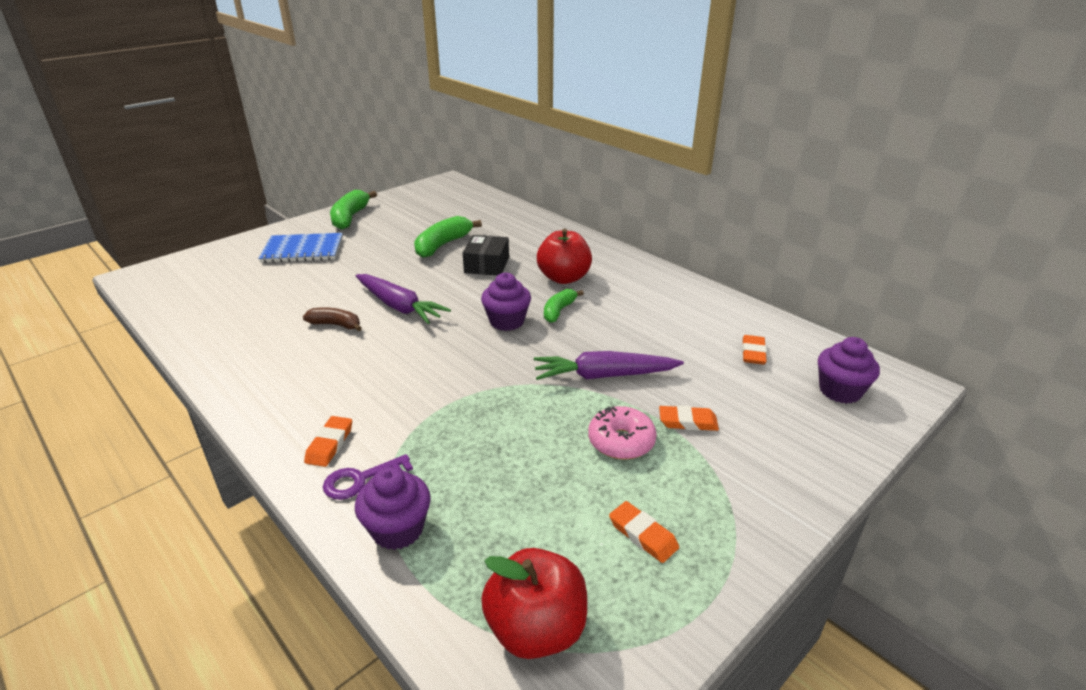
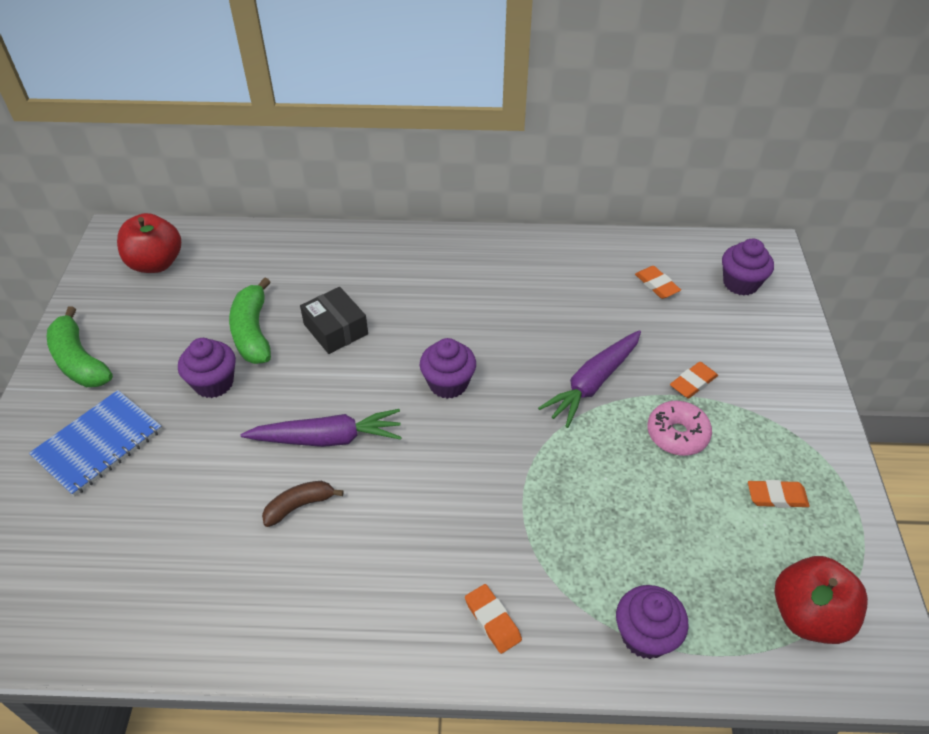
camera: 45 degrees left, 15 degrees up
purple key [323,454,413,500] -> none
red apple [537,229,592,284] -> red apple moved to [117,213,181,273]
green banana [544,289,584,323] -> none
none -> purple cupcake [178,338,236,398]

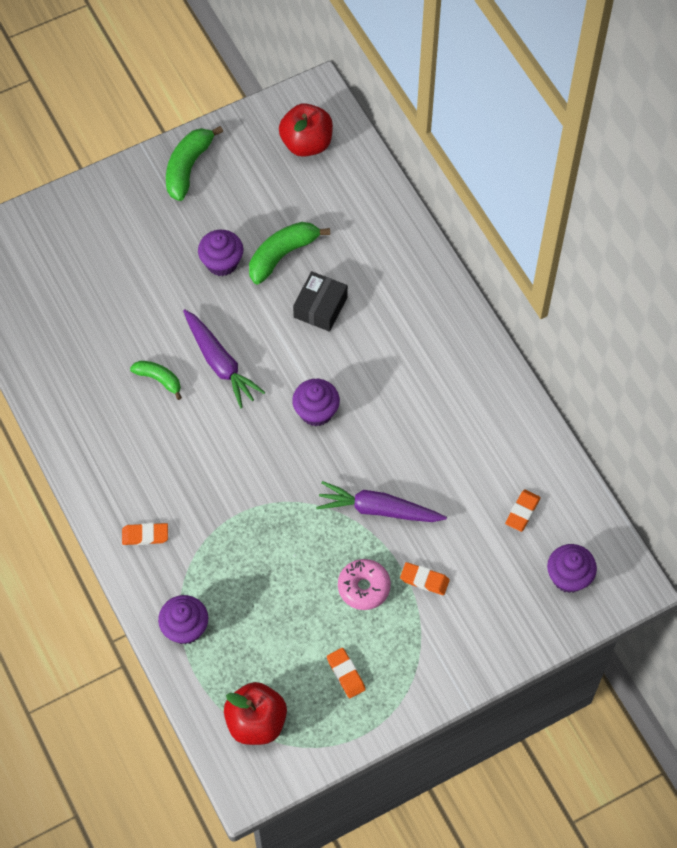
camera: 60 degrees right, 15 degrees up
blue notebook [29,390,162,497] -> none
brown banana [262,481,344,527] -> green banana [130,361,182,400]
orange eraser [465,584,522,654] -> orange eraser turned 60 degrees clockwise [122,523,168,545]

